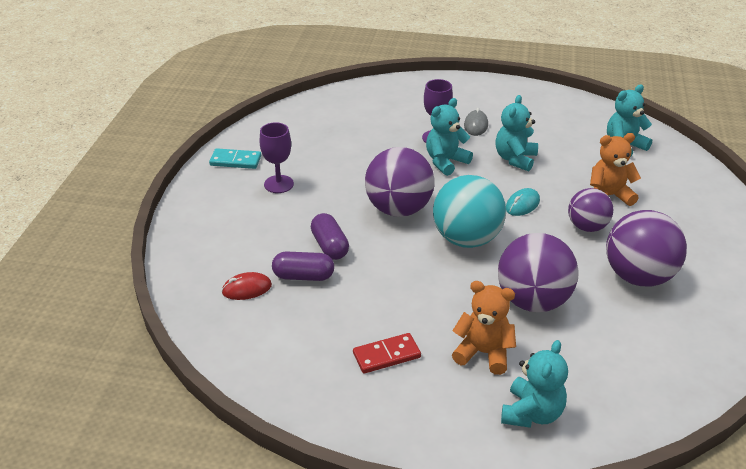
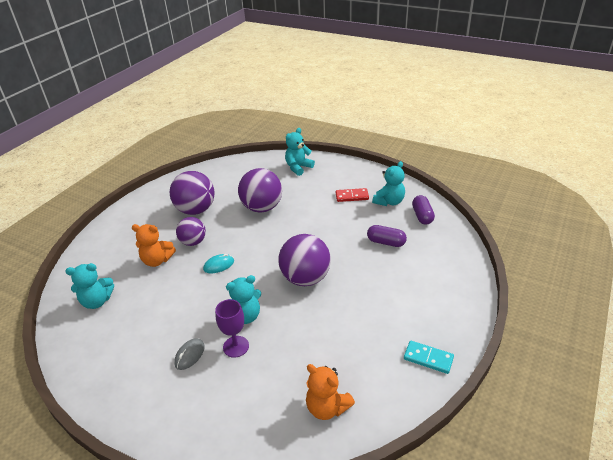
camera: 160 degrees left, 0 degrees up
red mouse [221,272,272,300] -> none
purple goblet [260,122,294,193] -> none
purple capsule [311,213,349,260] -> purple capsule moved to [412,195,435,225]
turquoise ball [433,175,506,248] -> none
orange teddy bear [452,281,516,375] -> orange teddy bear moved to [306,364,355,420]
turquoise teddy bear [495,95,538,171] -> turquoise teddy bear moved to [372,161,405,206]

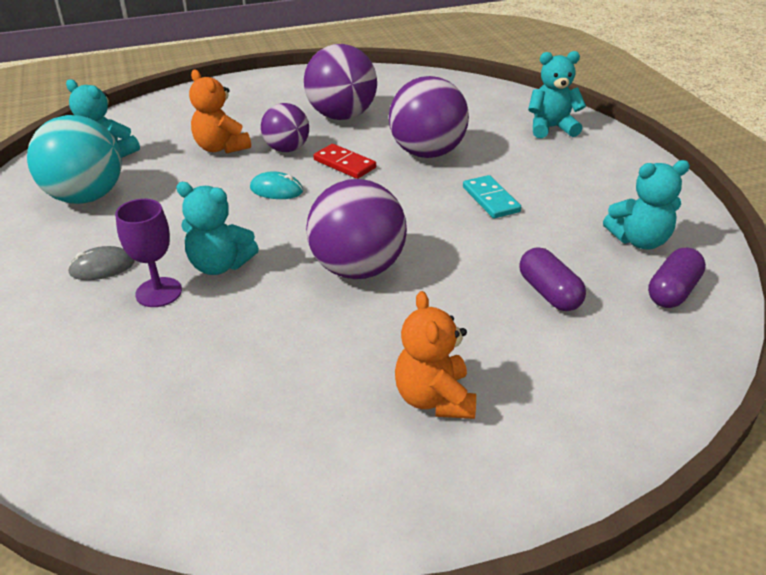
camera: 40 degrees right, 0 degrees up
orange teddy bear [306,364,355,420] -> orange teddy bear moved to [395,291,476,419]
red domino [336,188,369,202] -> red domino moved to [313,144,376,179]
turquoise domino [404,341,454,374] -> turquoise domino moved to [463,175,521,219]
none -> turquoise ball [27,115,122,204]

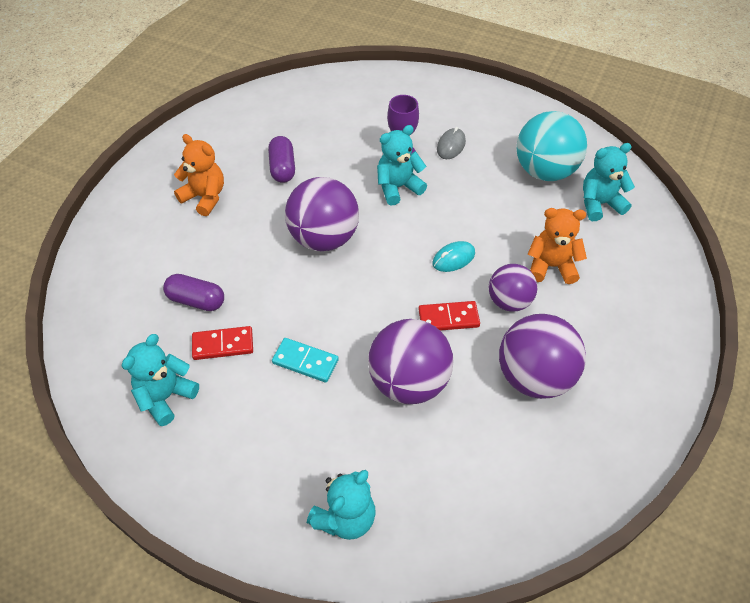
camera: 135 degrees right, 15 degrees up
purple capsule [648,248,706,308] -> purple capsule moved to [268,136,295,183]
none -> red domino [192,326,253,360]

